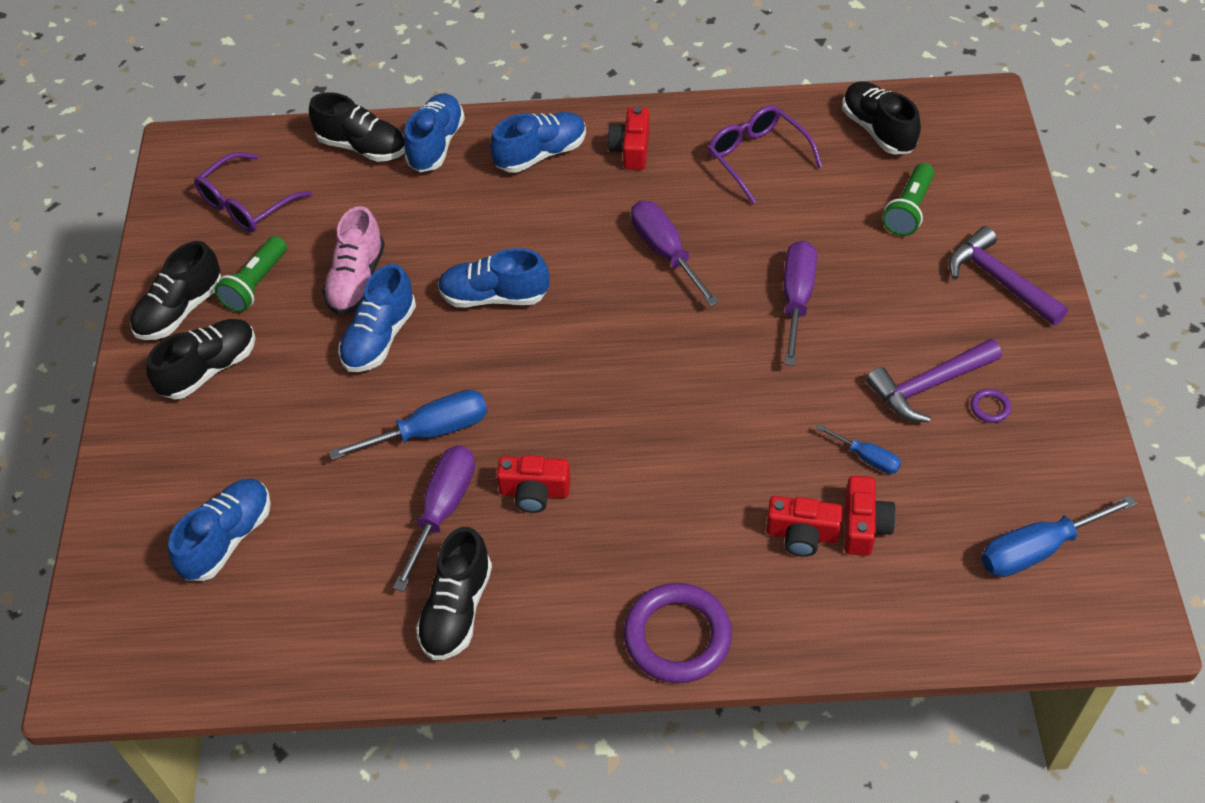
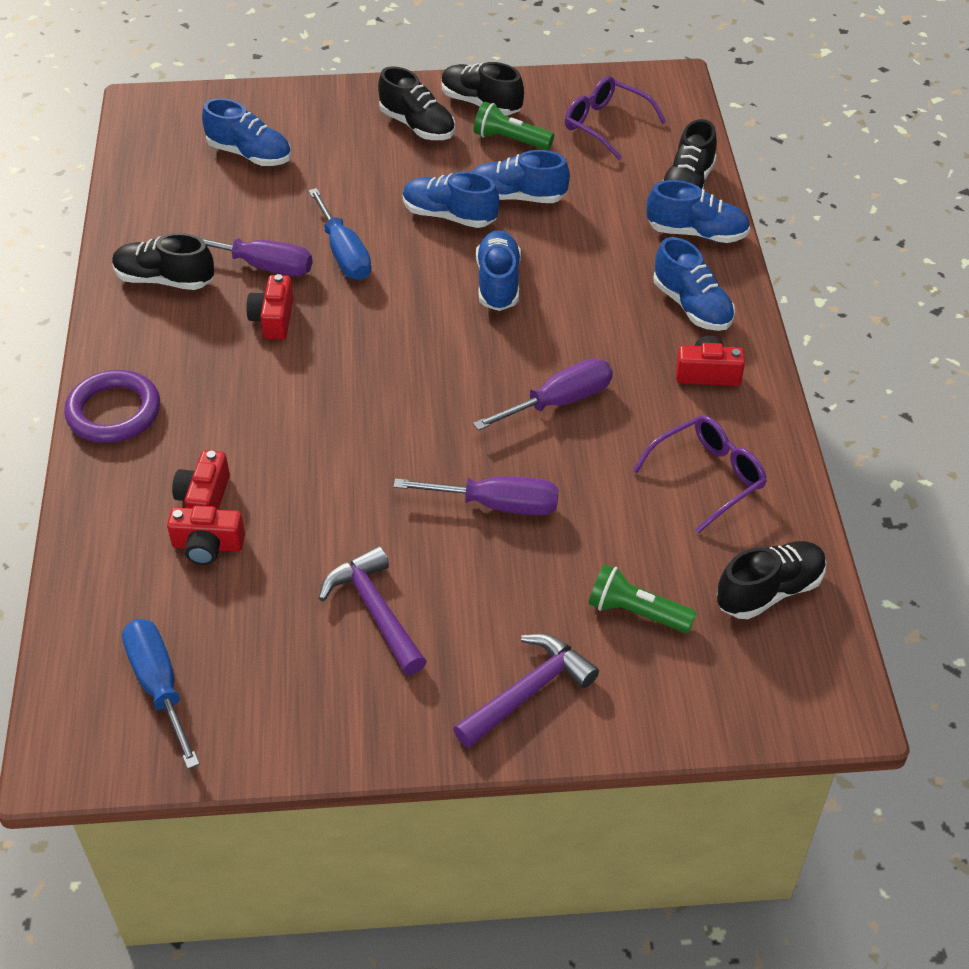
camera: 85 degrees right, 5 degrees down
pink shoe [322,206,385,315] -> blue shoe [472,150,570,203]
blue screwdriver [816,424,901,474] -> none
purple ring [971,389,1011,423] -> none

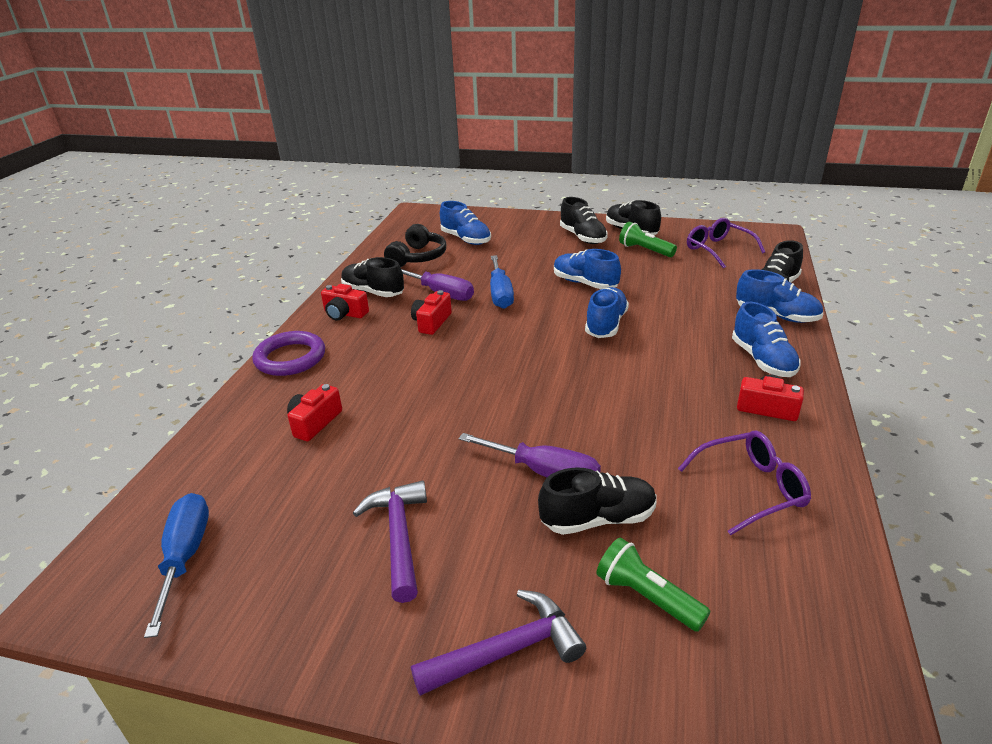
camera: 20 degrees right, 15 degrees down
red camera [167,505,245,565] -> red camera moved to [321,284,369,321]
blue shoe [472,150,570,203] -> none
purple screwdriver [473,358,613,431] -> none
black shoe [717,541,827,619] -> black shoe moved to [538,468,657,535]
none -> black headphones [384,224,446,267]

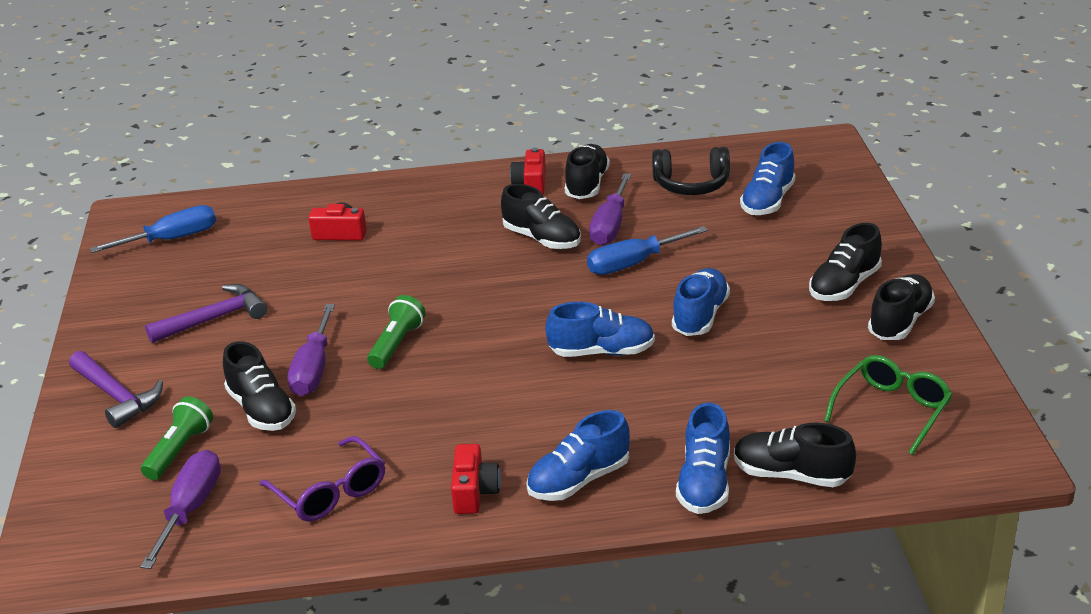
camera: 70 degrees right, 0 degrees up
purple ring [252,331,325,376] -> none
red camera [411,290,452,335] -> black shoe [501,184,581,249]
green flashlight [619,222,677,257] -> green flashlight moved to [367,295,426,369]
purple glasses [687,218,765,269] -> green glasses [824,355,953,455]
none -> purple screwdriver [140,450,221,569]

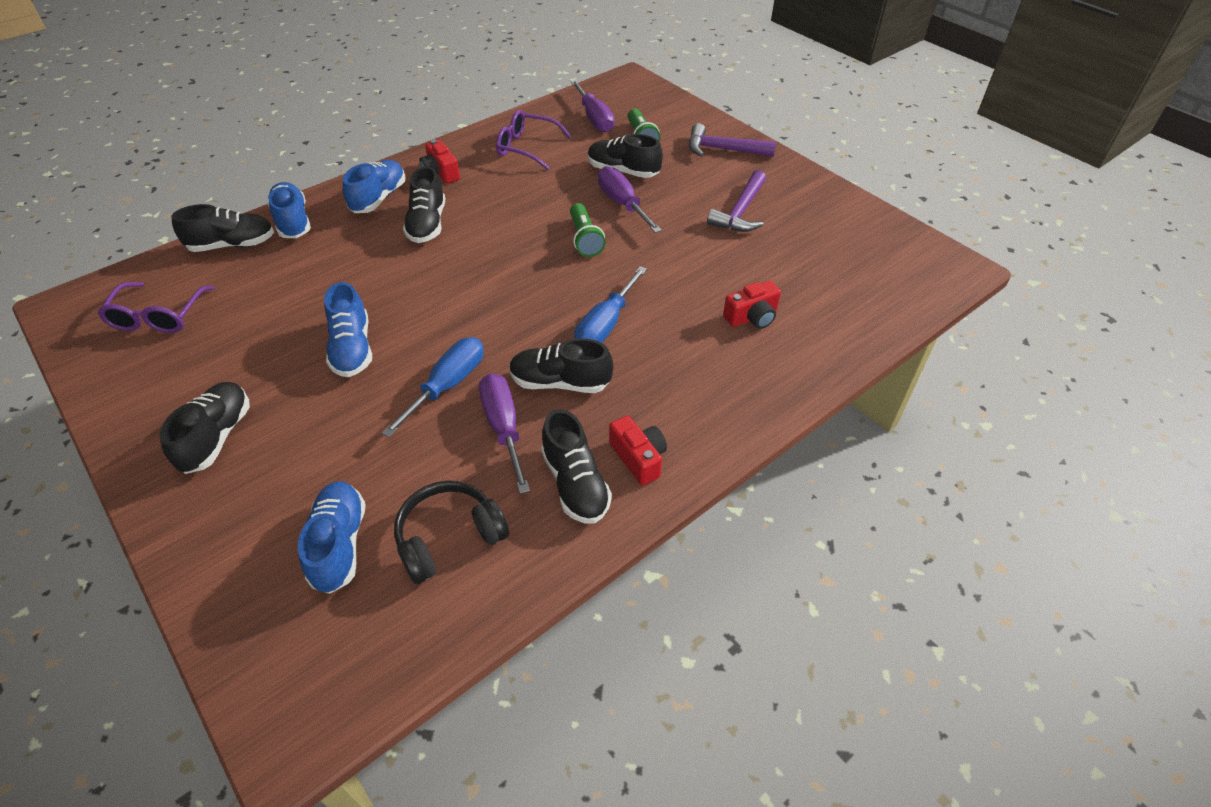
camera: 145 degrees right, 15 degrees up
blue screwdriver [90,205,216,253] -> blue screwdriver moved to [574,266,647,343]
blue shoe [545,302,655,357] -> none
green glasses [824,355,953,455] -> purple glasses [98,282,214,333]
black shoe [868,274,935,340] -> black shoe moved to [403,166,445,243]

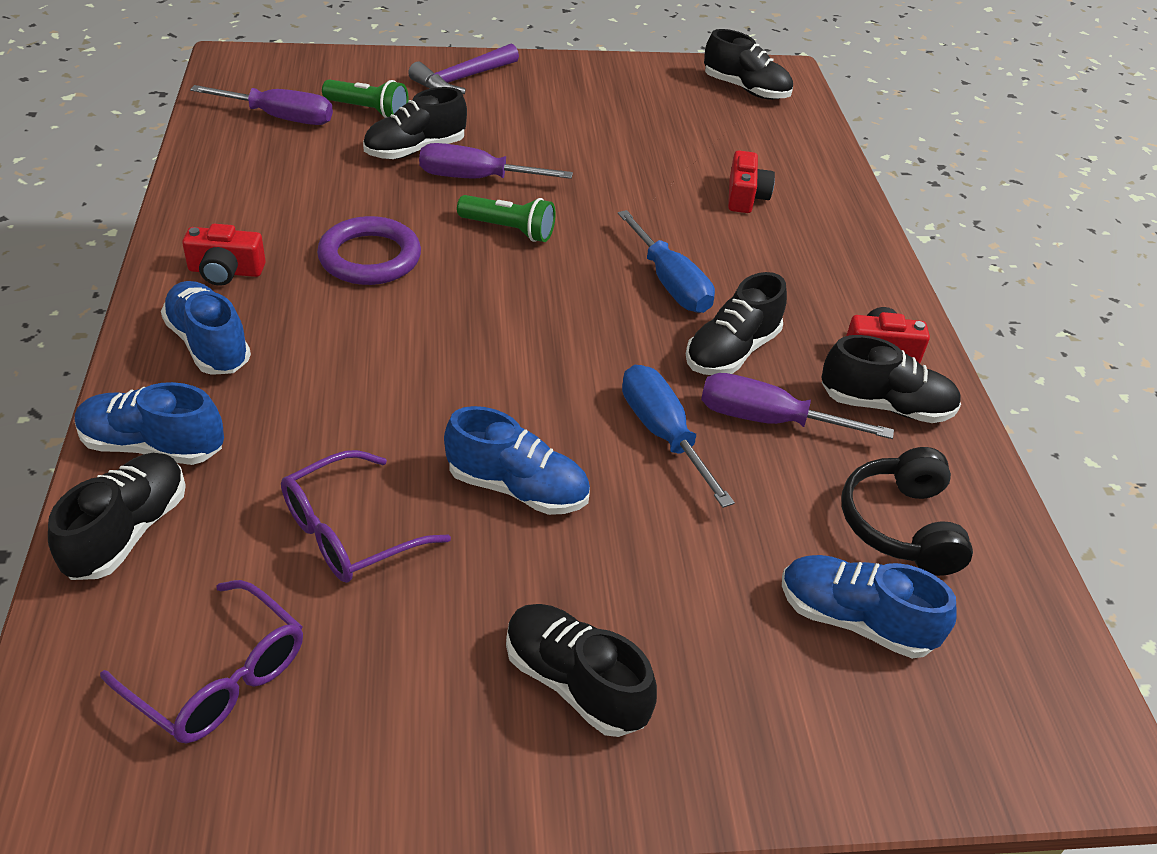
camera: 60 degrees left, 5 degrees down
black shoe [403,166,445,243] -> black shoe moved to [704,29,793,100]
purple glasses [496,110,572,170] -> purple glasses moved to [281,450,451,583]
purple hammer [707,170,766,232] -> none
none -> purple ring [317,216,421,285]

